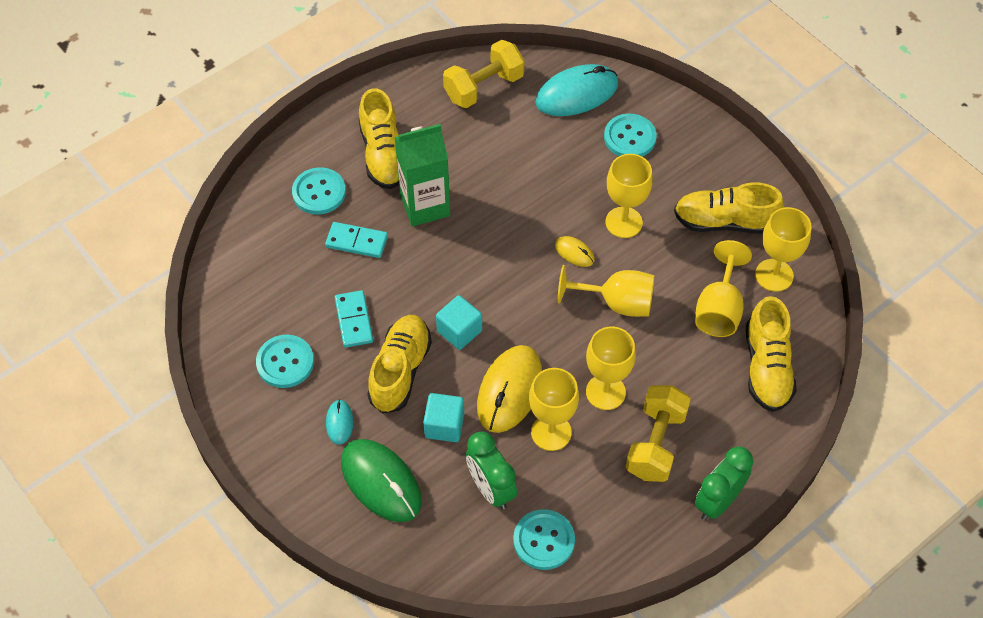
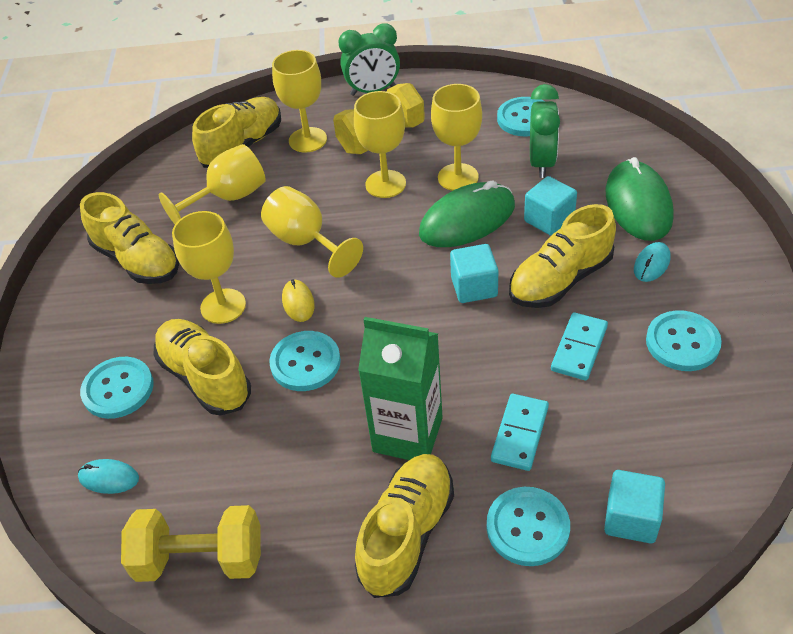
camera: 140 degrees left, 10 degrees down
turquoise domino [325,222,388,258] -> turquoise domino turned 60 degrees clockwise [491,394,549,471]
yellow mouse [477,345,542,433] -> green mouse [419,180,515,247]
turquoise mouse [535,64,618,116] -> turquoise mouse [78,459,139,494], size x0.48
yellow goblet [755,207,812,292] -> yellow goblet moved to [272,50,327,153]
none -> yellow shoe [153,319,251,415]
none -> turquoise button [269,331,341,391]
none -> turquoise cube [604,470,665,543]

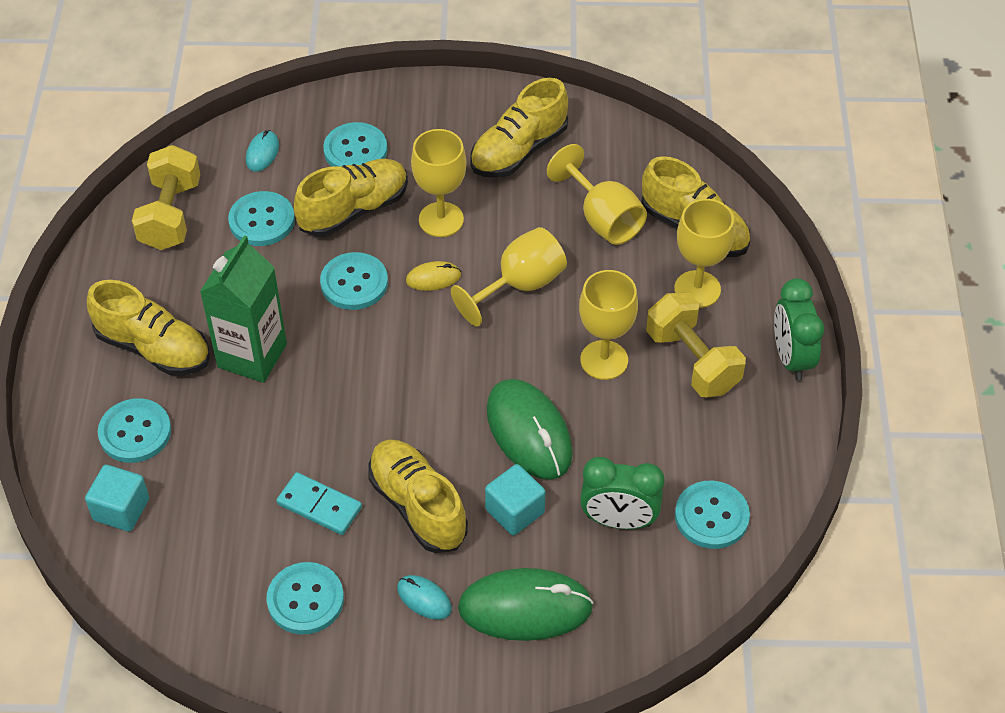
camera: 90 degrees right, 5 degrees up
yellow goblet [431,84,482,191] -> none
turquoise cube [450,244,498,303] -> none
turquoise domino [491,394,549,471] -> none
none -> turquoise button [228,191,295,246]

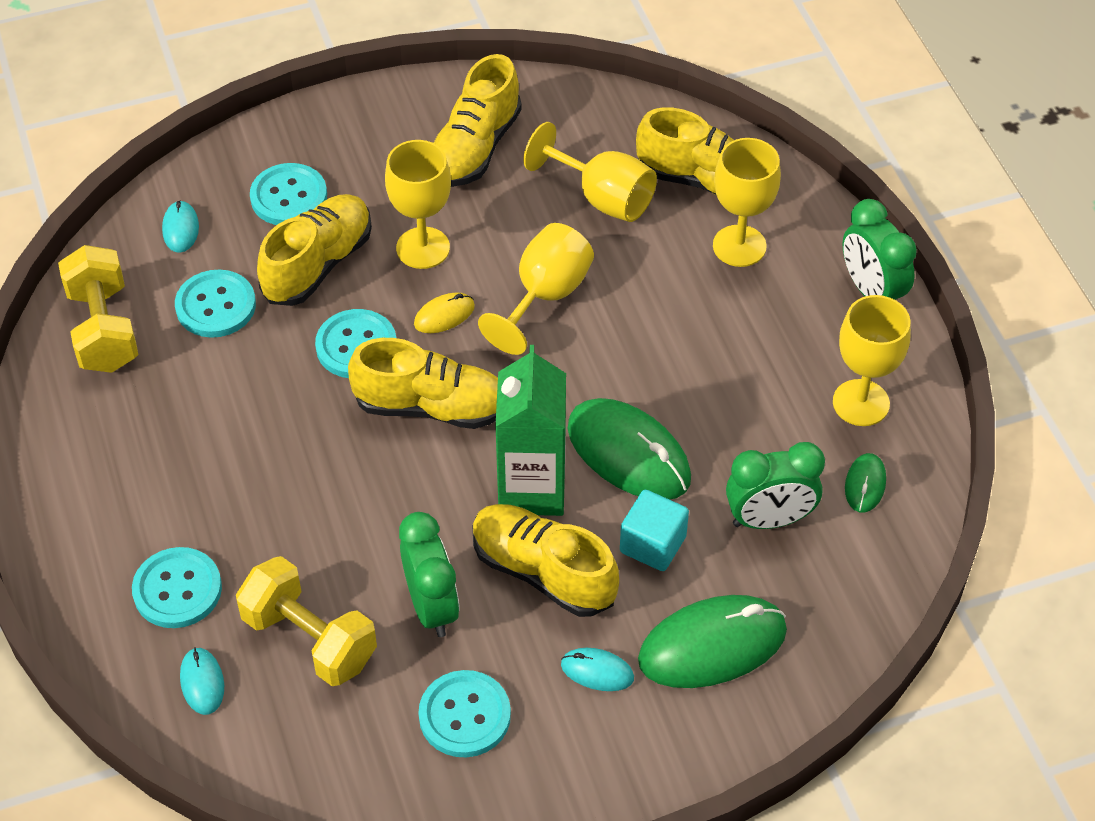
camera: 20 degrees left, 0 degrees up
turquoise cube [85,465,149,532] -> turquoise mouse [180,647,224,715]
yellow shoe [87,280,210,375] -> yellow shoe moved to [348,338,498,429]
green carton [200,235,287,383] -> green carton moved to [495,345,566,516]
turquoise domino [276,472,362,535] -> green clock [399,512,460,637]
yellow goblet [579,270,638,380] -> yellow goblet moved to [833,295,911,426]
yellow dumbbell [646,292,746,397] -> yellow dumbbell moved to [236,556,377,686]
turquoise button [675,481,750,549] -> green mouse [845,453,886,513]

